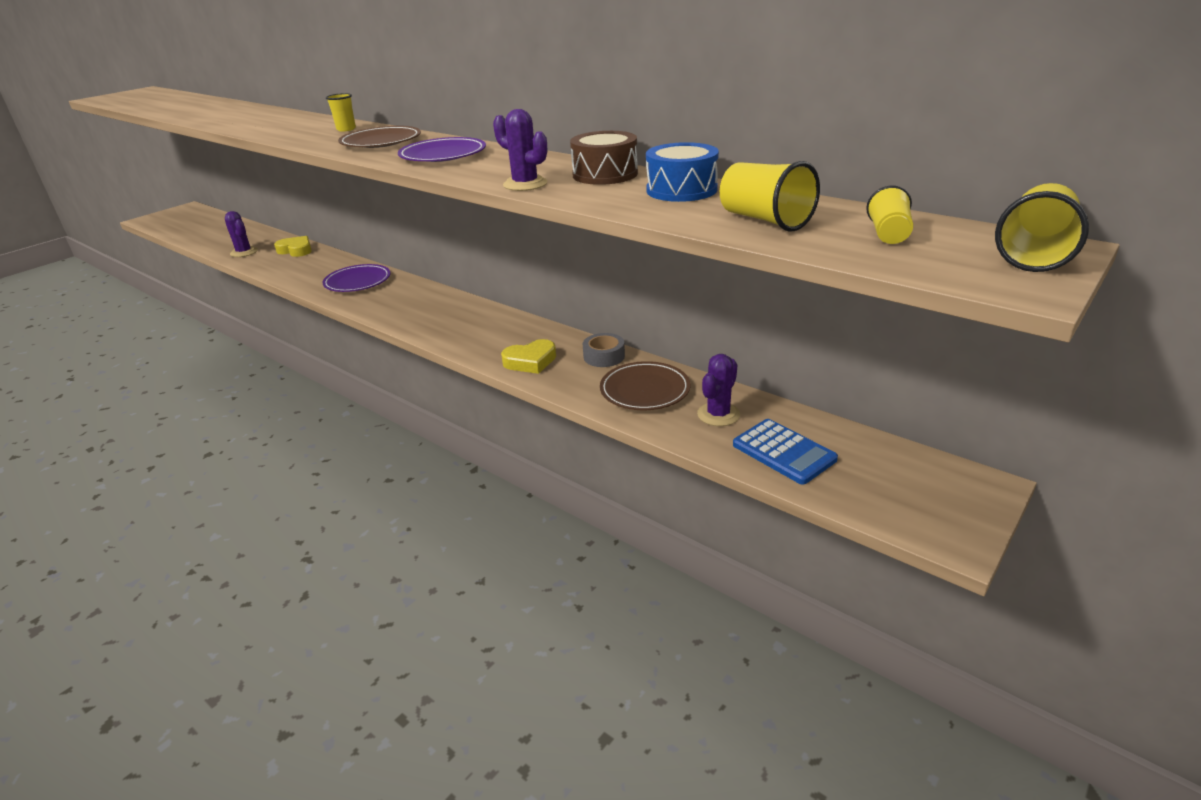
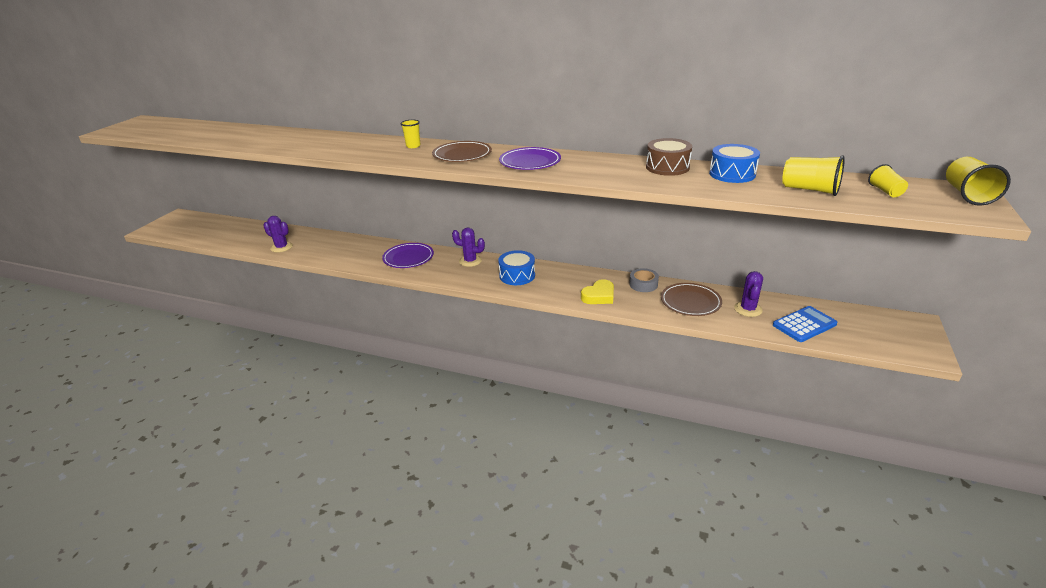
camera: 20 degrees left, 0 degrees up
yellow heart [274,236,312,257] -> none
purple cactus [493,109,547,191] -> purple cactus moved to [452,227,485,267]
blue calculator [733,419,838,485] -> blue calculator turned 60 degrees counterclockwise [773,306,837,342]
none -> blue drum [498,250,535,285]

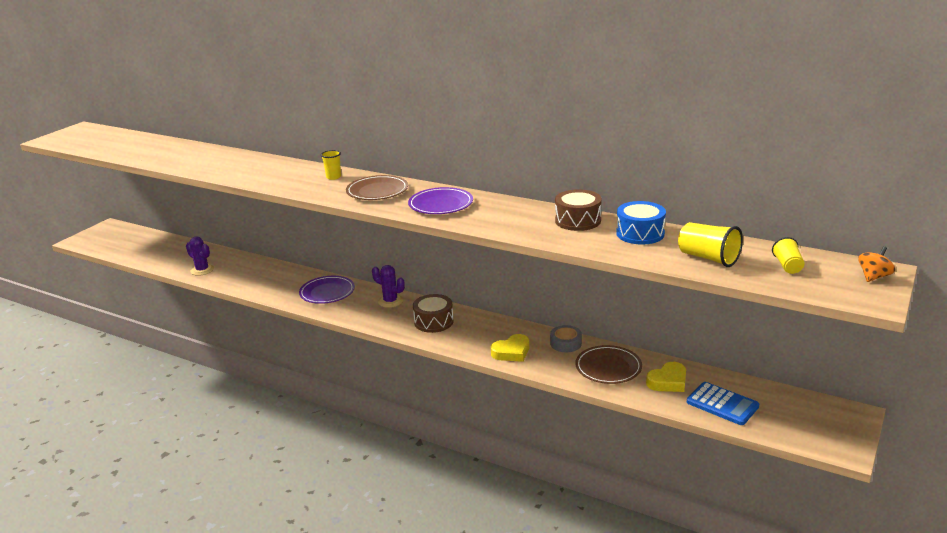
camera: 10 degrees right, 5 degrees down
blue drum [498,250,535,285] -> brown drum [413,294,454,333]
purple cactus [734,271,763,317] -> yellow heart [646,362,686,392]
blue calculator [773,306,837,342] -> blue calculator turned 60 degrees clockwise [687,382,759,425]
yellow cup [946,157,1011,206] -> orange spinning top [858,246,895,282]

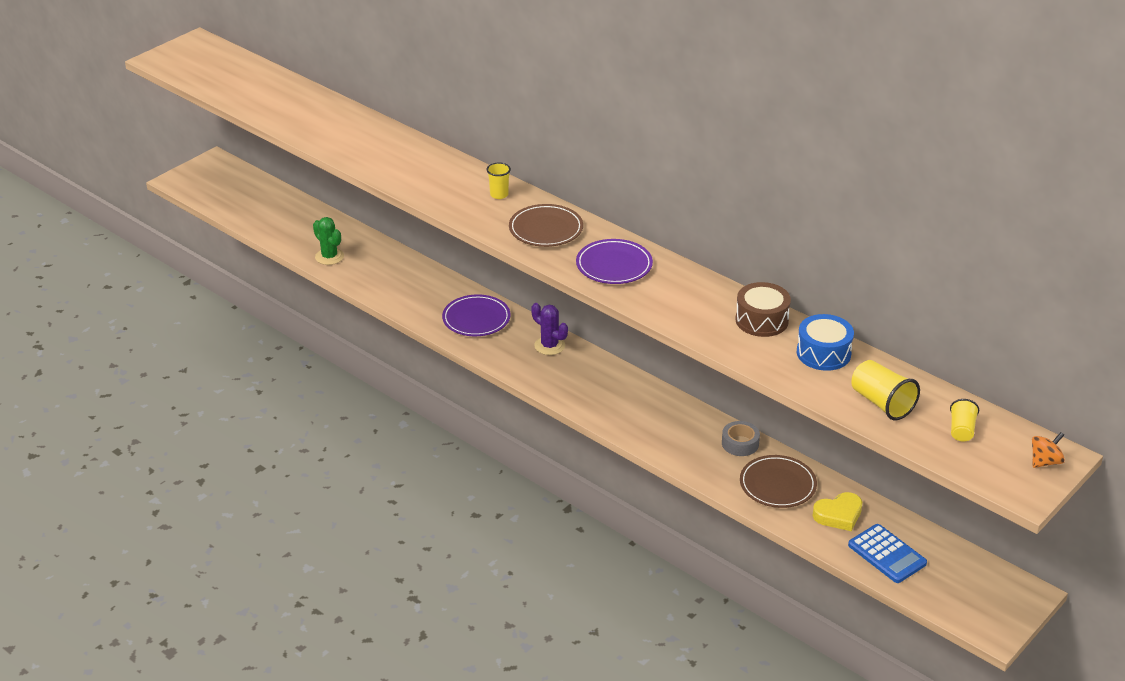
camera: 10 degrees right, 10 degrees up
purple cactus [186,236,214,276] -> green cactus [313,217,344,265]
brown drum [413,294,454,333] -> none
yellow heart [491,334,529,362] -> none

